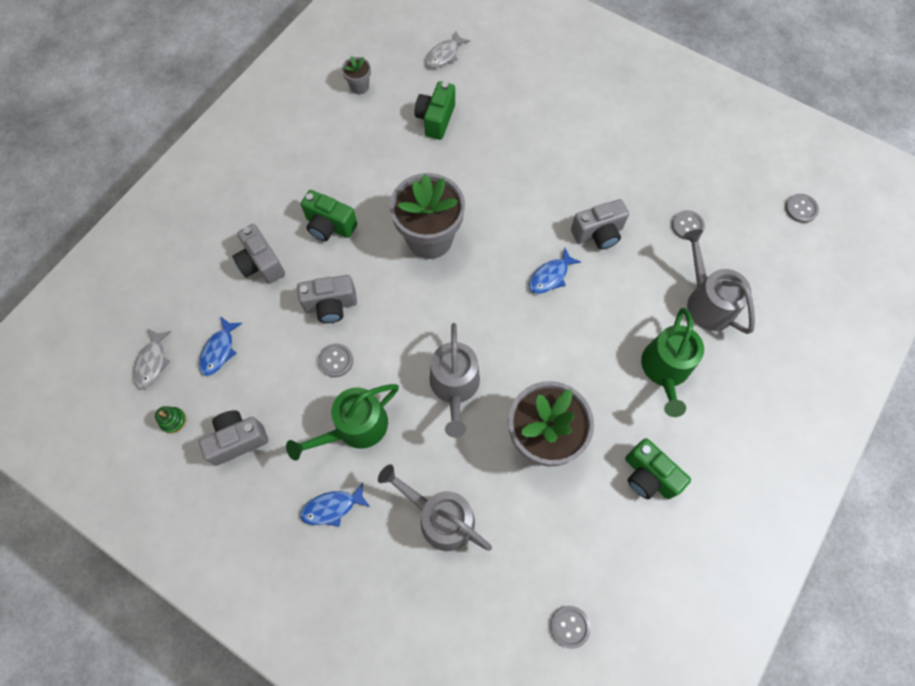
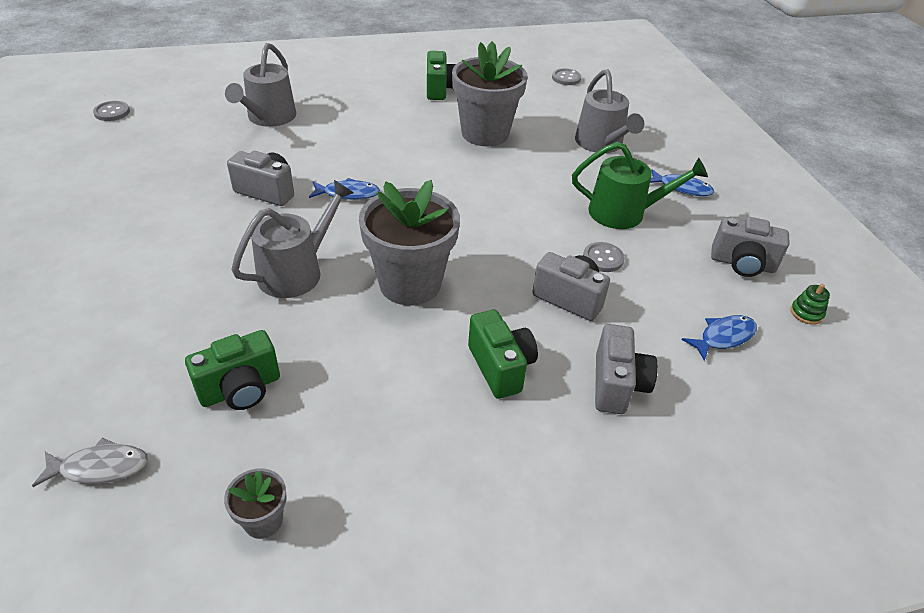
camera: 140 degrees left, 25 degrees down
grey fish [134,329,171,389] -> none
grey watering can [429,323,480,438] -> grey watering can moved to [232,180,354,298]
green watering can [641,308,704,417] -> none
grey button [672,210,705,240] -> none

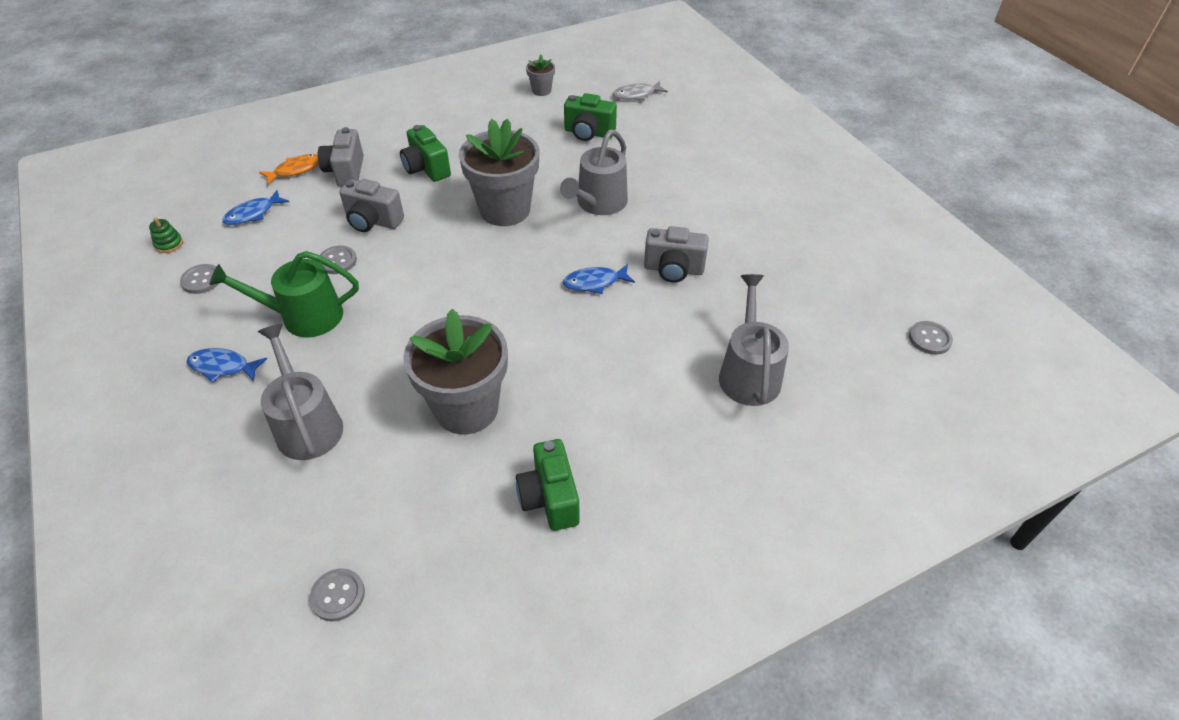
camera: 170 degrees right, 5 degrees up
green camera [185,330,280,410] -> green camera turned 120 degrees counterclockwise [564,93,617,141]
grey camera [711,217,790,277] -> grey button [180,264,219,294]
none -> orange fish [259,154,319,185]

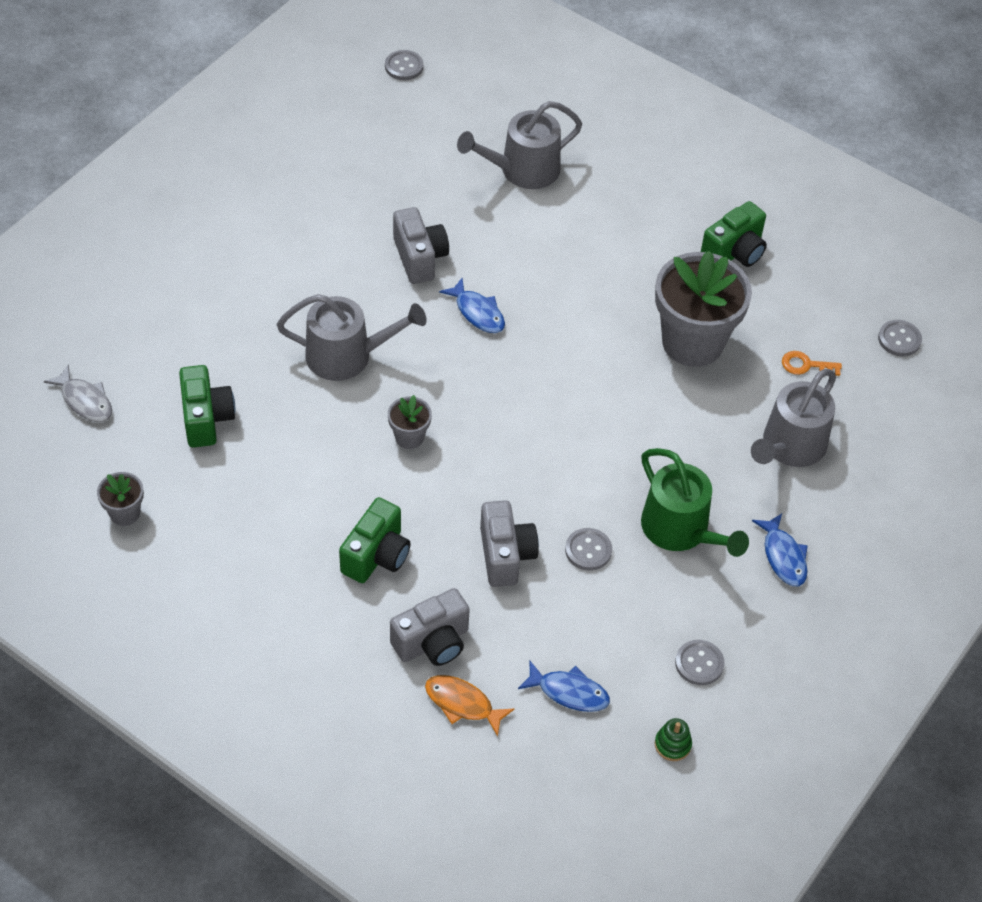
camera: 120 degrees left, 5 degrees up
grey flower pot [459,119,540,226] -> grey flower pot [388,395,432,449], size x0.45
none -> orange key [782,351,842,376]

